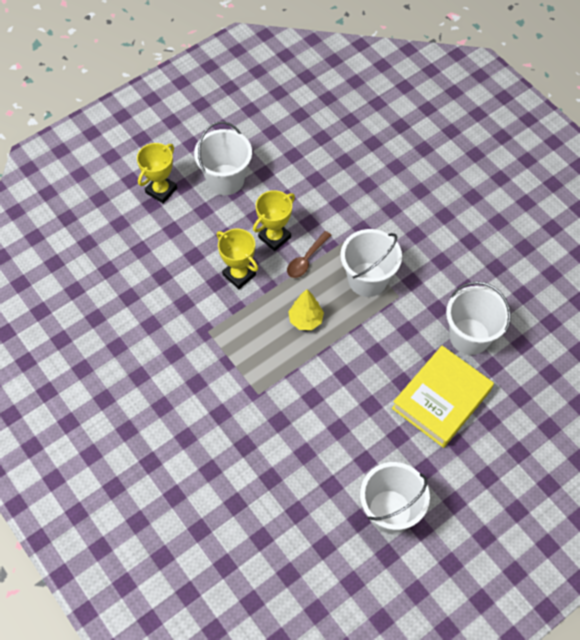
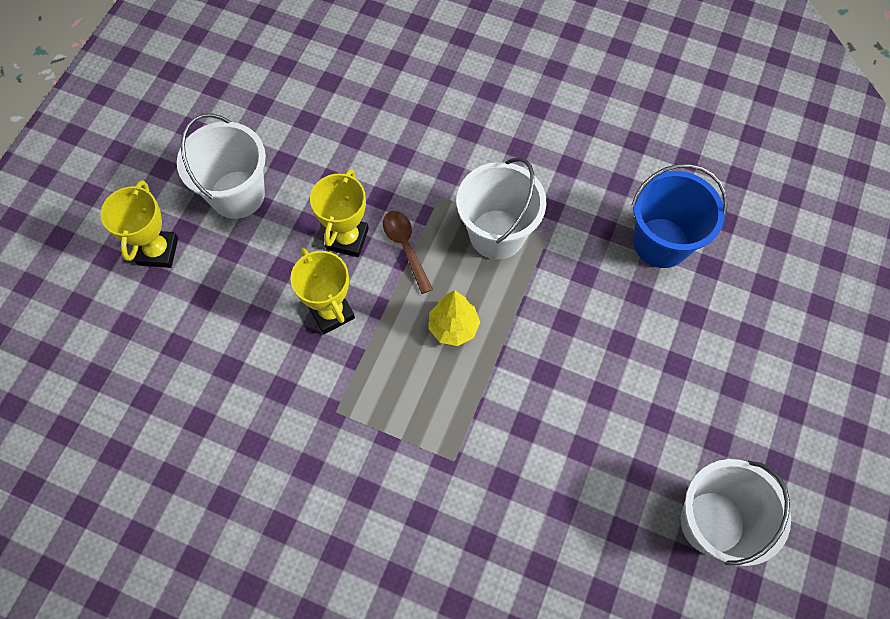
camera: 30 degrees left, 5 degrees up
yellow trophy [217,229,258,289] -> yellow trophy turned 45 degrees clockwise [290,248,355,334]
brown spoon [287,231,331,278] -> brown spoon turned 150 degrees clockwise [383,211,433,294]
yellow book [392,346,494,448] -> none
white bucket [446,281,511,355] -> blue bucket [631,164,728,268]

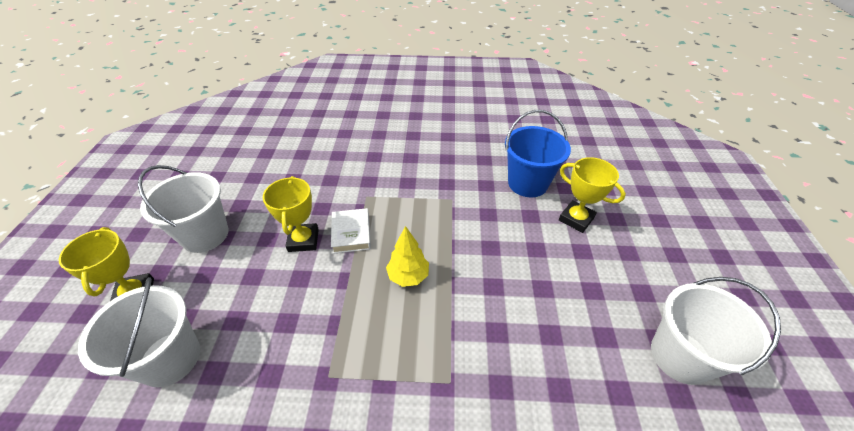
camera: 20 degrees left, 20 degrees down
yellow trophy [290,248,355,334] -> yellow trophy moved to [559,157,626,233]
brown spoon [383,211,433,294] -> white book [331,208,371,254]
white bucket [457,157,546,260] -> white bucket moved to [78,277,200,387]

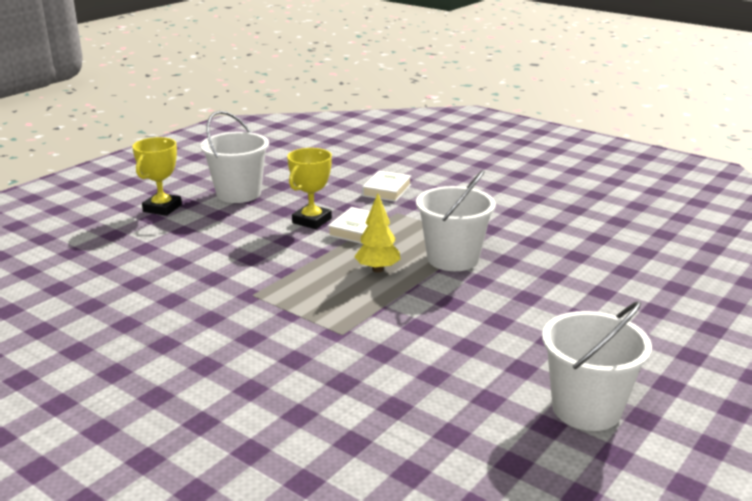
camera: 35 degrees right, 20 degrees down
white bucket [78,277,200,387] -> white bucket moved to [416,170,496,271]
blue bucket [505,110,571,197] -> none
yellow trophy [559,157,626,233] -> none
none -> white book [362,170,412,202]

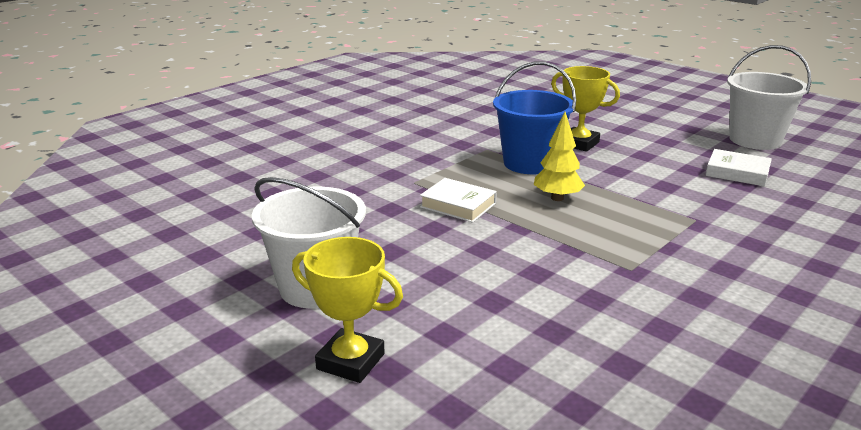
camera: 85 degrees left, 0 degrees up
yellow trophy [287,148,332,229] -> yellow trophy moved to [551,66,620,152]
white book [362,170,412,202] -> white book moved to [706,149,772,187]
white bucket [416,170,496,271] -> blue bucket [493,62,576,174]

